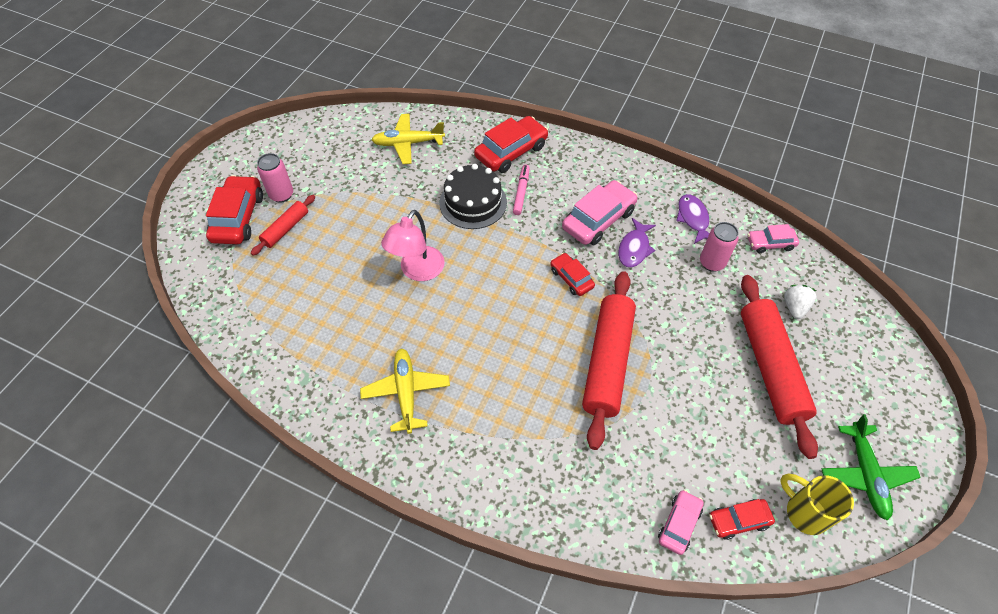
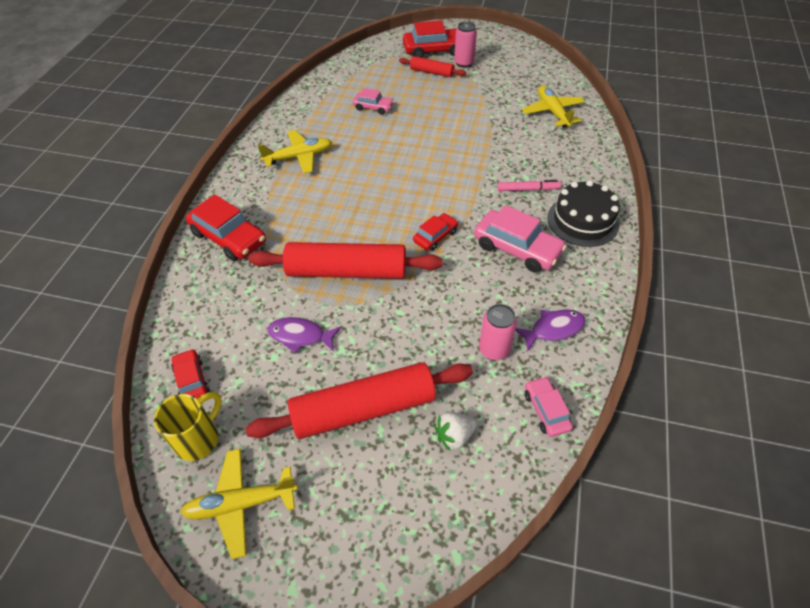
camera: 80 degrees right, 5 degrees down
pink lamp [381,210,445,281] -> none
black cake [439,164,507,229] -> black cake moved to [547,180,620,247]
red car [474,116,548,173] -> red car moved to [186,194,266,261]
purple fish [618,218,656,268] -> purple fish moved to [267,317,341,353]
pink car [658,490,704,555] -> pink car moved to [353,88,394,115]
white strawberry [784,285,817,319] -> white strawberry turned 150 degrees clockwise [435,412,477,451]
green plane [822,414,921,520] -> yellow plane [180,449,298,559]

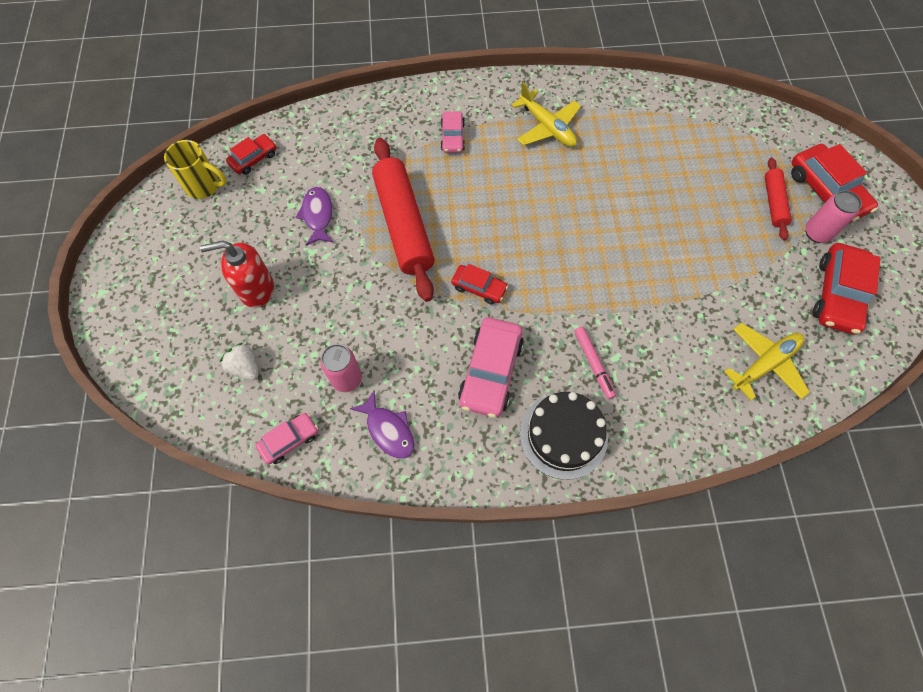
camera: 70 degrees right, 15 degrees up
yellow plane [180,449,298,559] -> none
red car [186,194,266,261] -> red car moved to [812,243,880,335]
red rolling pin [245,362,473,439] -> red soap dispenser [200,241,274,308]
pink car [353,88,394,115] -> pink car moved to [441,111,465,153]

